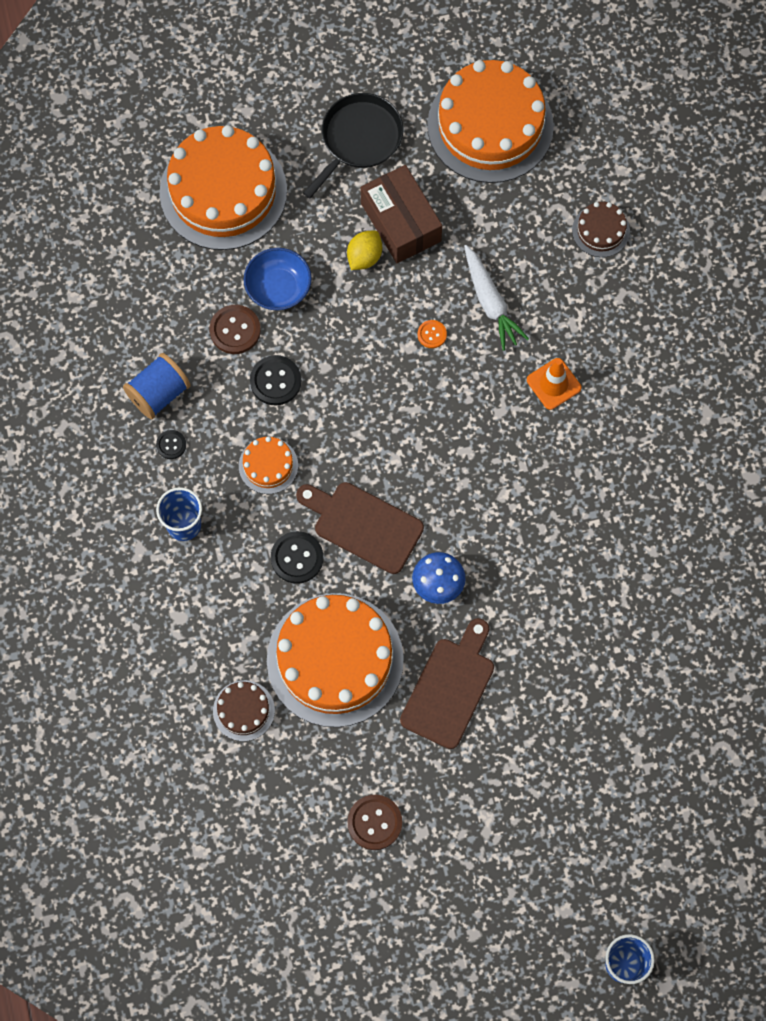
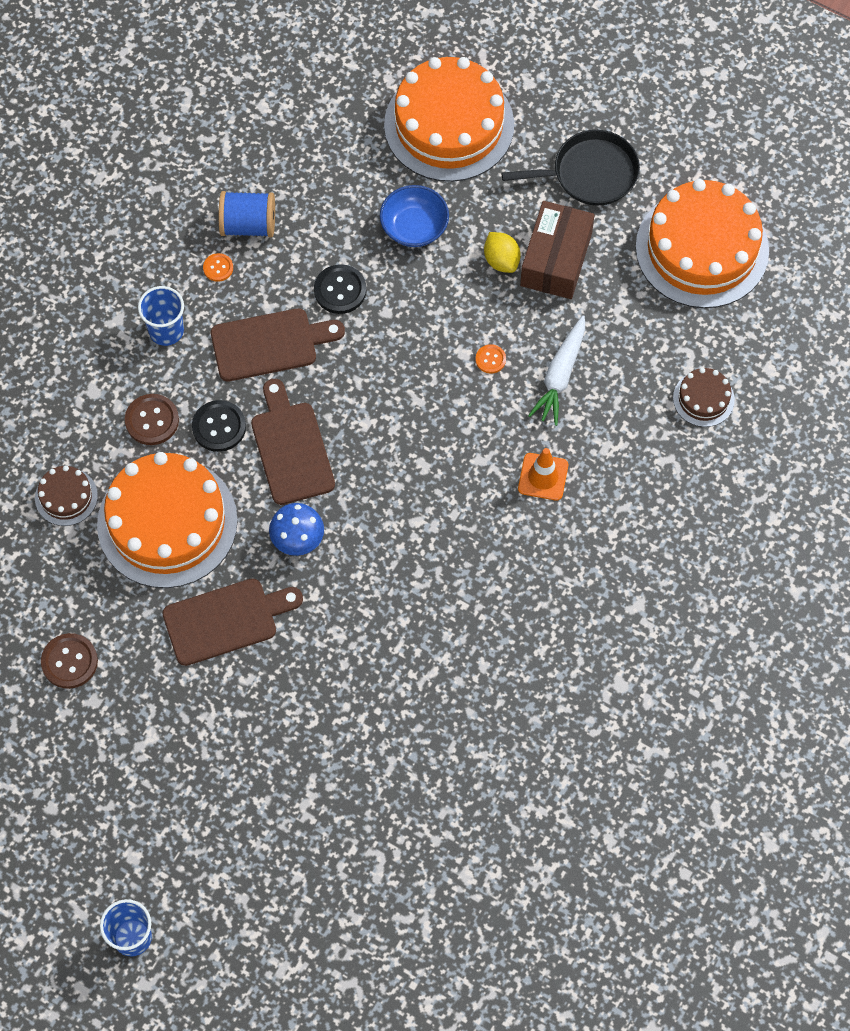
camera: 45 degrees right, 5 degrees down
black button [156,430,186,459] -> orange button [203,253,233,282]
brown button [210,305,261,354] -> brown button moved to [125,394,179,445]
orange cake [239,436,298,494] -> brown cutting board [211,308,345,381]
yellow lemon [347,230,382,270] -> yellow lemon turned 75 degrees clockwise [484,232,521,273]

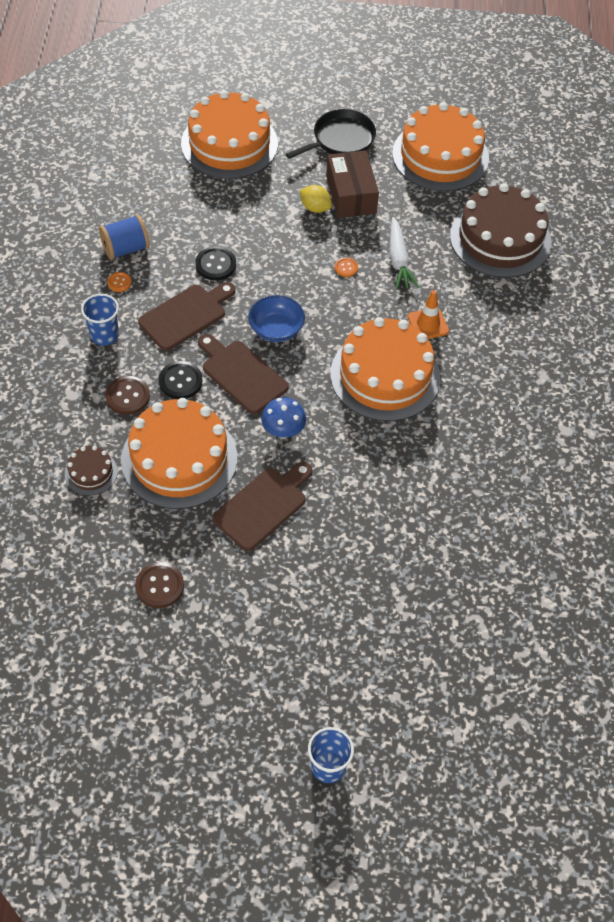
camera: 30 degrees left, 10 degrees down
blue bowl [380,185,449,247] -> blue bowl moved to [248,295,305,342]
brown cake [673,368,735,427] -> brown cake [450,183,552,278], size x2.23
none -> orange cake [331,317,441,421]

